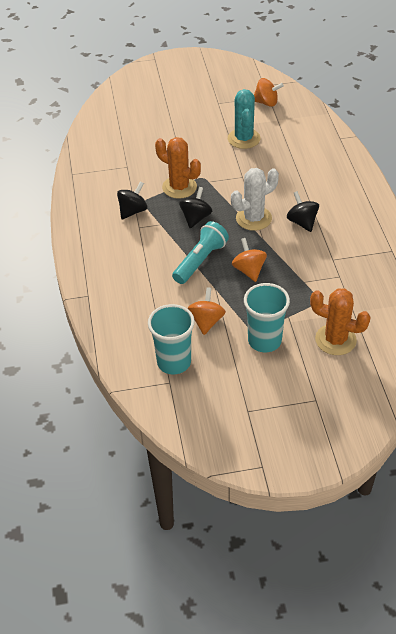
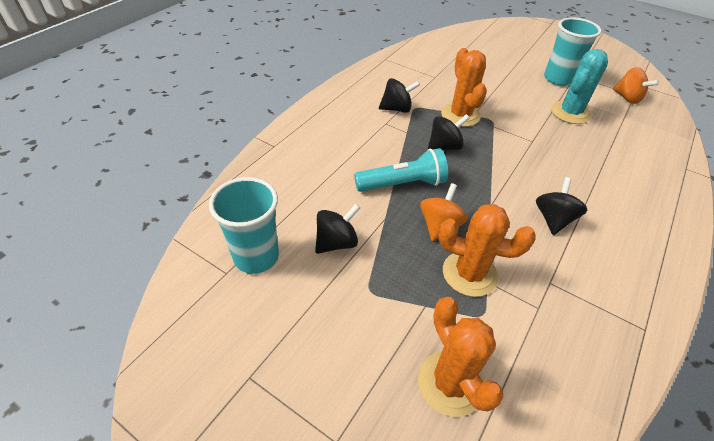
camera: 40 degrees right, 0 degrees up
orange spinning top [188,287,226,335] -> black spinning top [315,203,360,254]
white cactus [231,168,279,231] -> none
turquoise cup [244,283,290,352] -> turquoise cup moved to [544,17,601,86]
none -> orange cactus [438,204,536,297]

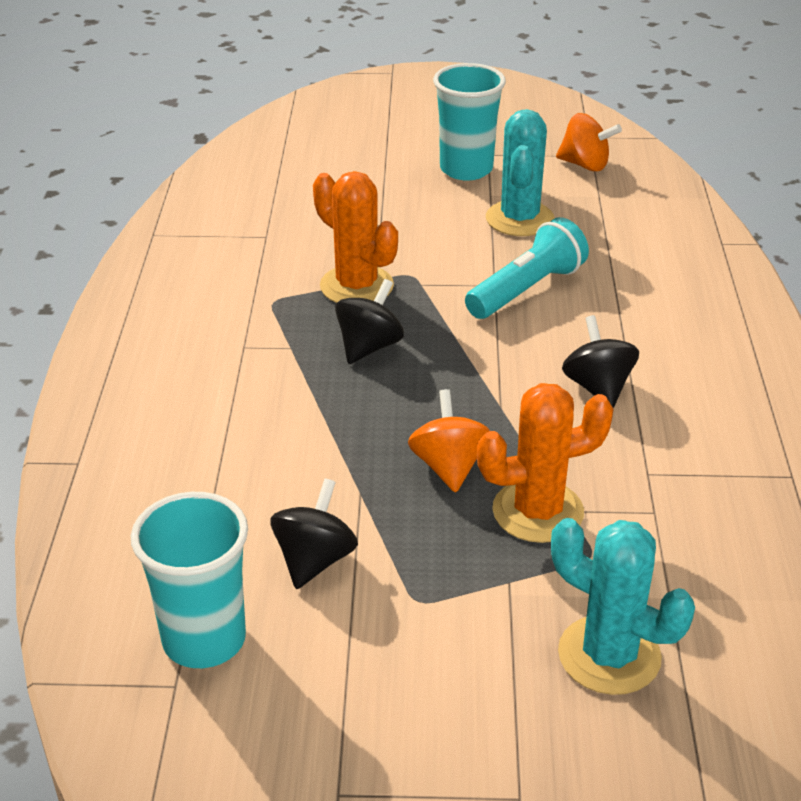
camera: 30 degrees left, 10 degrees down
turquoise flashlight [354,148,448,192] -> turquoise flashlight moved to [465,217,589,319]
black spinning top [379,78,420,113] -> none
orange cactus [418,297,504,417] -> turquoise cactus [551,518,695,695]

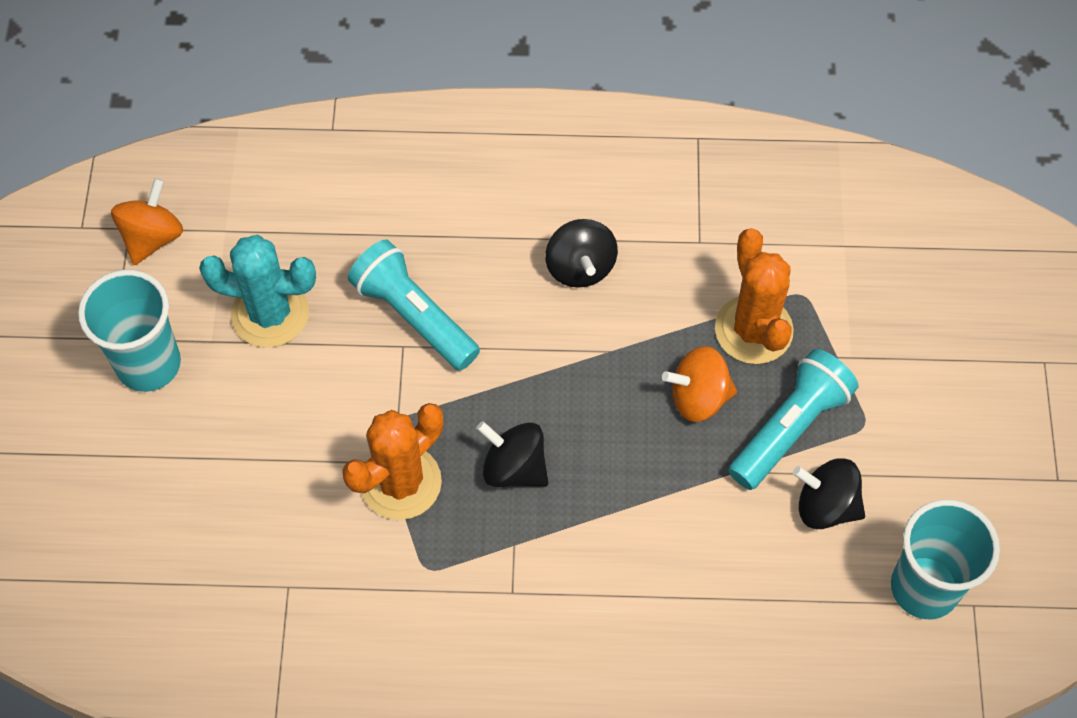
camera: 90 degrees left, 25 degrees up
turquoise cactus [551,518,695,695] -> none
black spinning top [562,315,639,408] -> black spinning top turned 90 degrees counterclockwise [545,219,618,288]
none -> turquoise flashlight [728,349,859,490]

